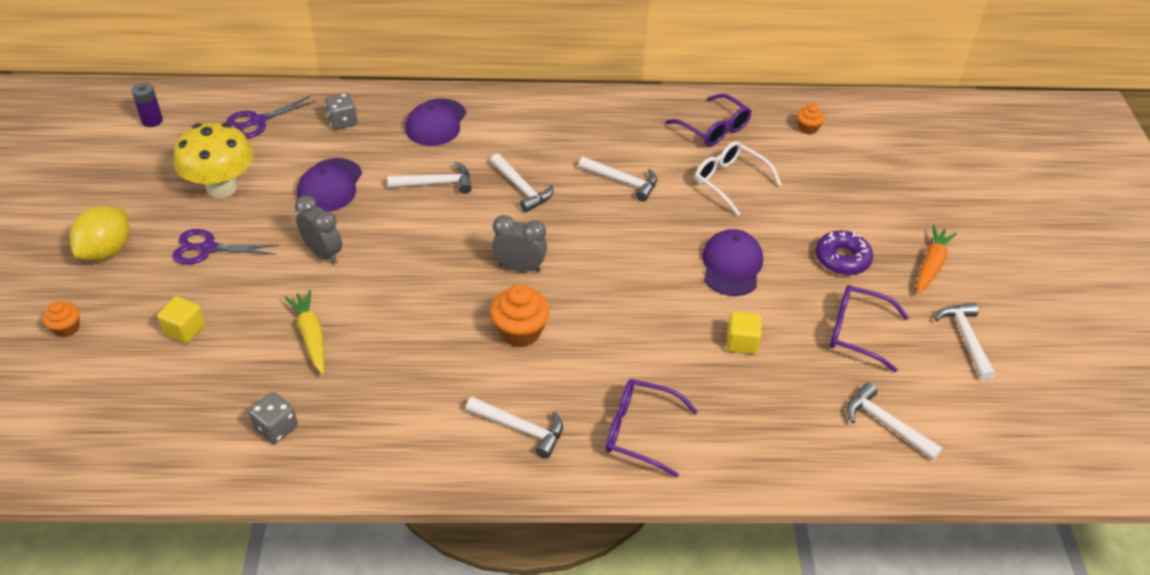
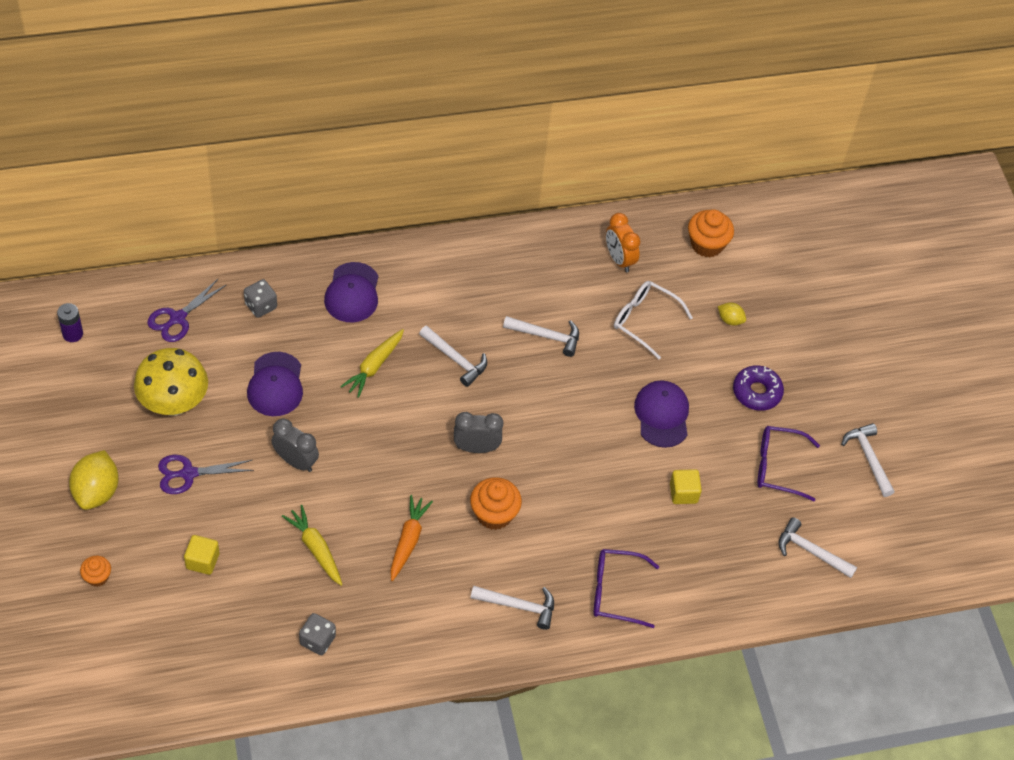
camera: 15 degrees left, 10 degrees up
white hammer [387,162,472,194] -> yellow carrot [340,329,404,398]
purple glasses [665,94,751,147] -> orange clock [606,213,641,272]
orange cupcake [797,103,825,135] -> orange cupcake [688,209,734,258], size x1.74
orange carrot [917,225,957,294] -> orange carrot moved to [390,495,433,581]
none -> yellow lemon [718,303,746,326]

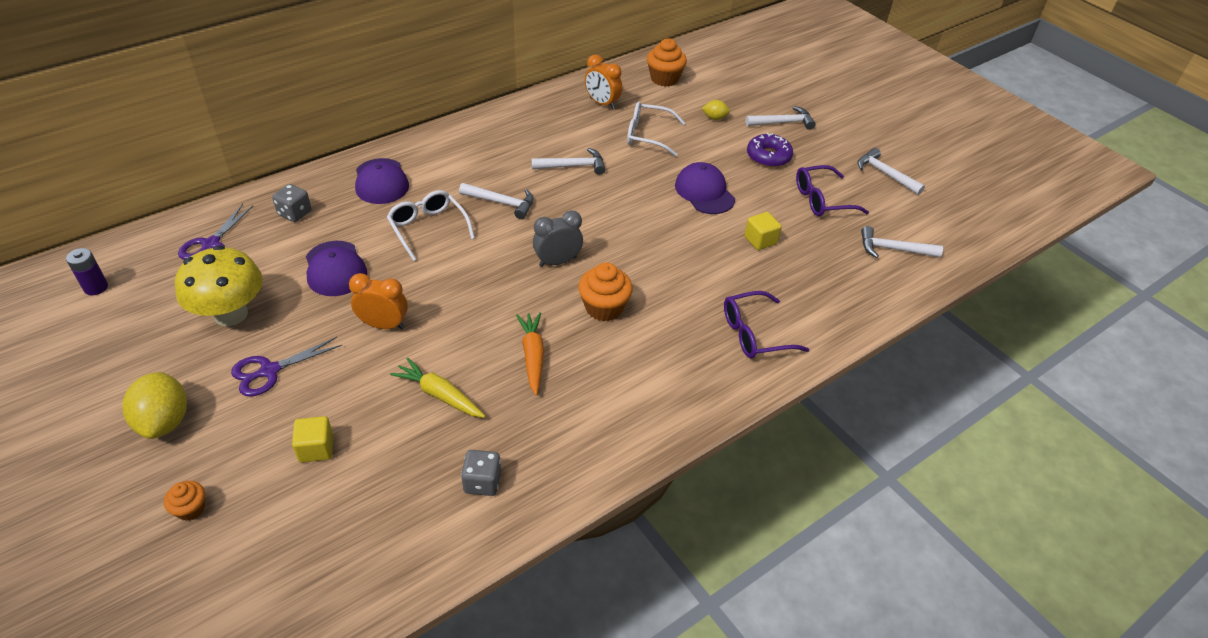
camera: 20 degrees left, 10 degrees down
grey clock [271,419,319,472] -> orange clock [349,273,408,330]
yellow carrot [340,329,404,398] -> white glasses [387,190,475,261]
white hammer [470,586,554,630] -> white hammer moved to [745,106,816,130]

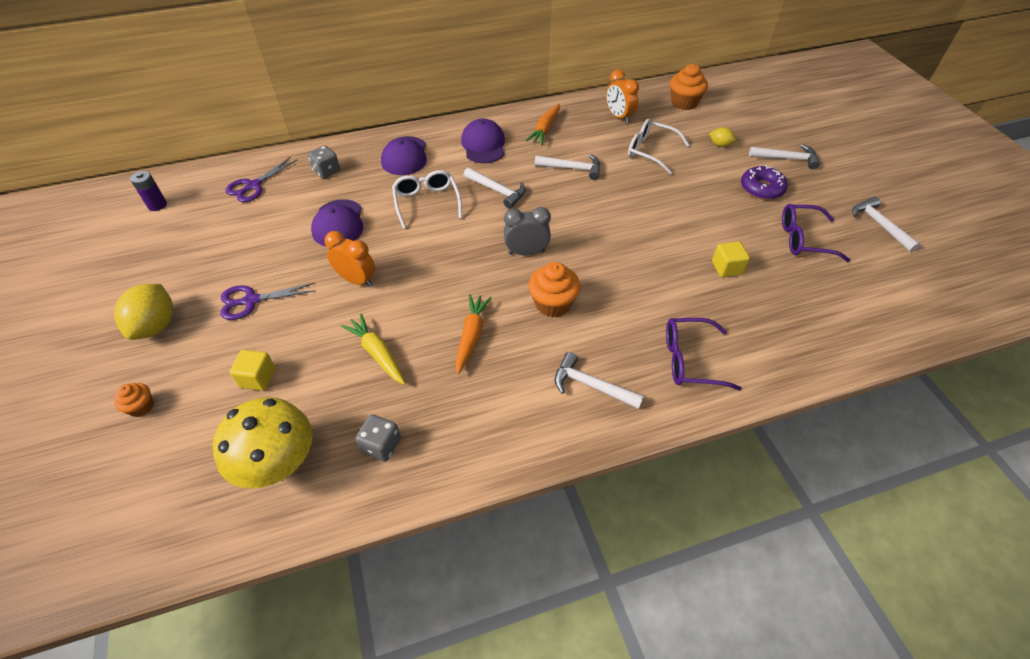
camera: 20 degrees right, 5 degrees up
yellow mushroom [175,245,263,326] -> yellow mushroom moved to [213,397,313,489]
purple cap [675,162,735,214] -> purple cap moved to [461,119,505,163]
white hammer [861,226,943,258] -> white hammer moved to [555,352,644,409]
none -> orange carrot [525,104,560,145]

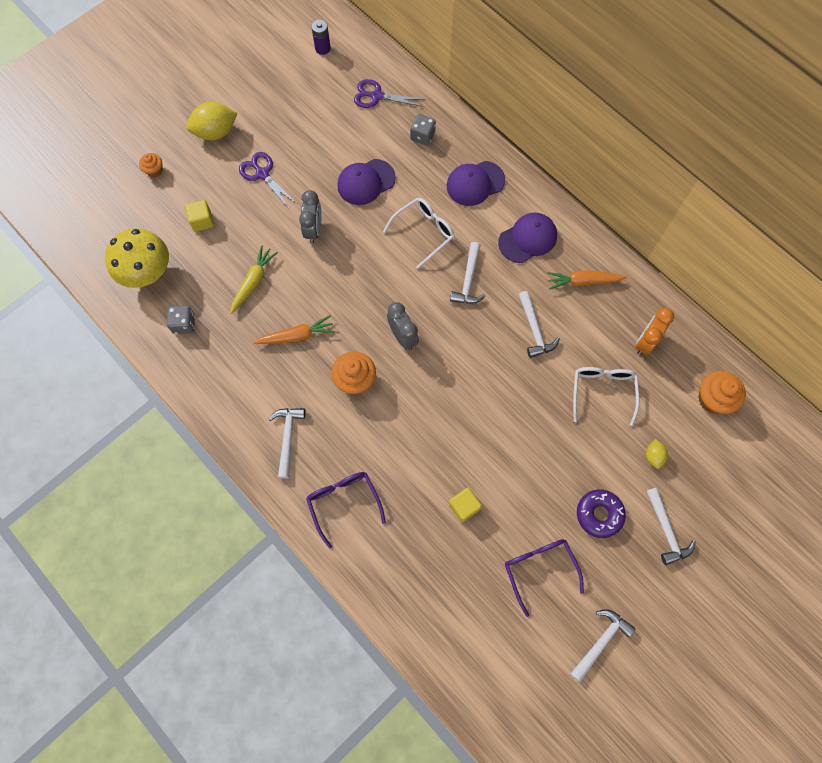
camera: 65 degrees right, 20 degrees up
orange clock [324,231,375,287] -> grey clock [299,190,322,243]

